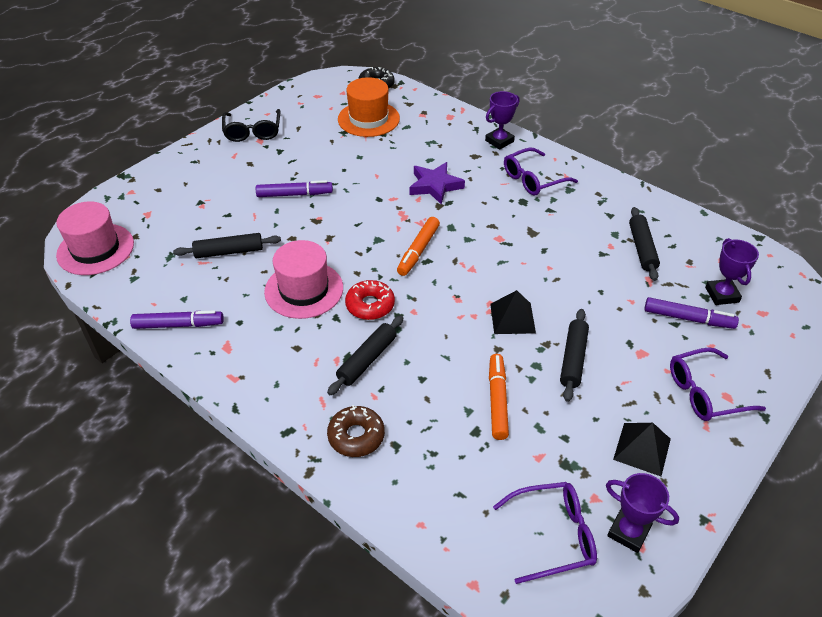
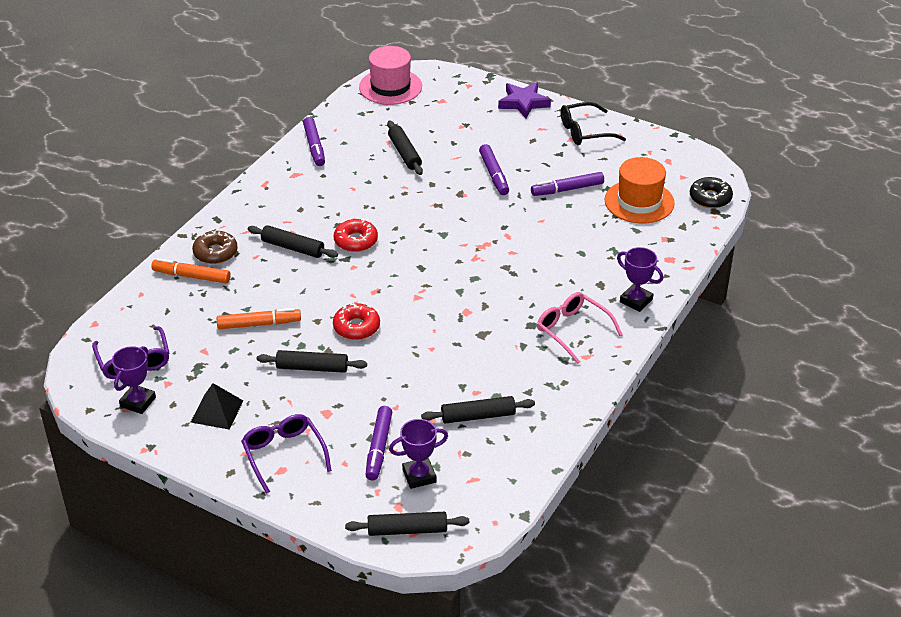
camera: 80 degrees right, 5 degrees down
pink hat [264,240,343,319] -> none
orange marker [397,217,440,276] -> orange marker moved to [151,258,231,283]
purple star [409,162,465,205] -> purple star moved to [498,82,551,118]
black pyramid [490,290,536,334] -> red donut [333,303,380,340]
purple glasses [504,147,578,196] -> pink glasses [537,292,623,364]
none -> black rolling pin [345,512,469,536]
none -> purple marker [531,172,604,196]

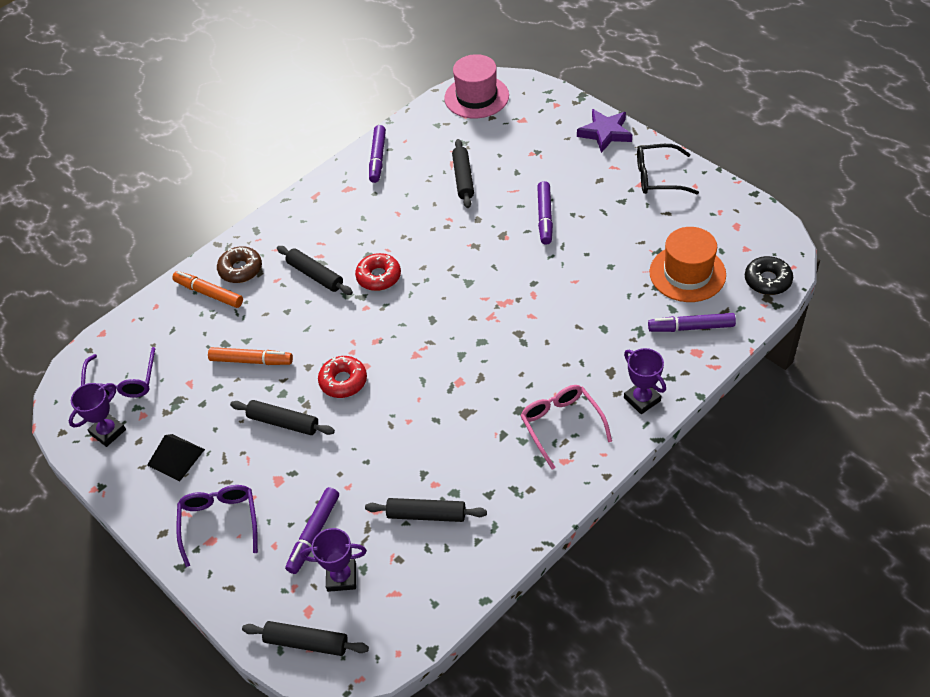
camera: 20 degrees right, 10 degrees up
purple marker [531,172,604,196] -> purple marker moved to [648,313,736,332]

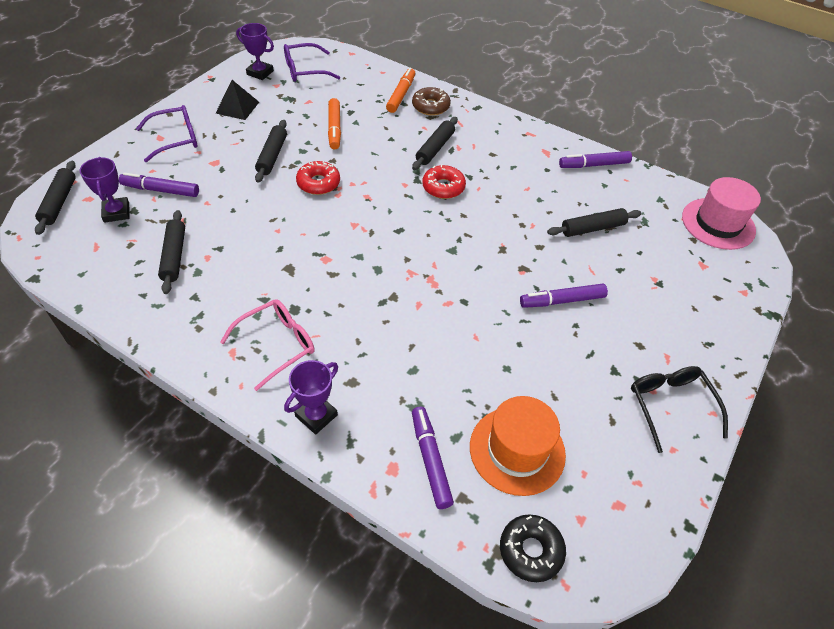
camera: 70 degrees right, 0 degrees up
purple star [577,109,632,153] -> none

